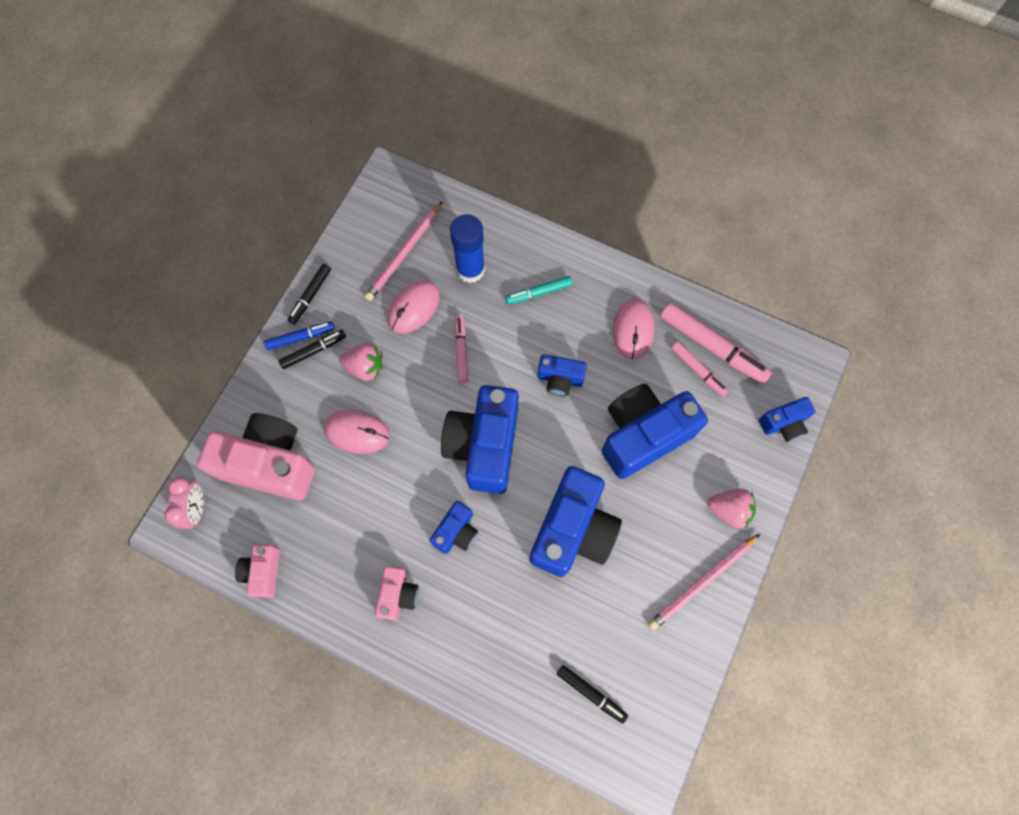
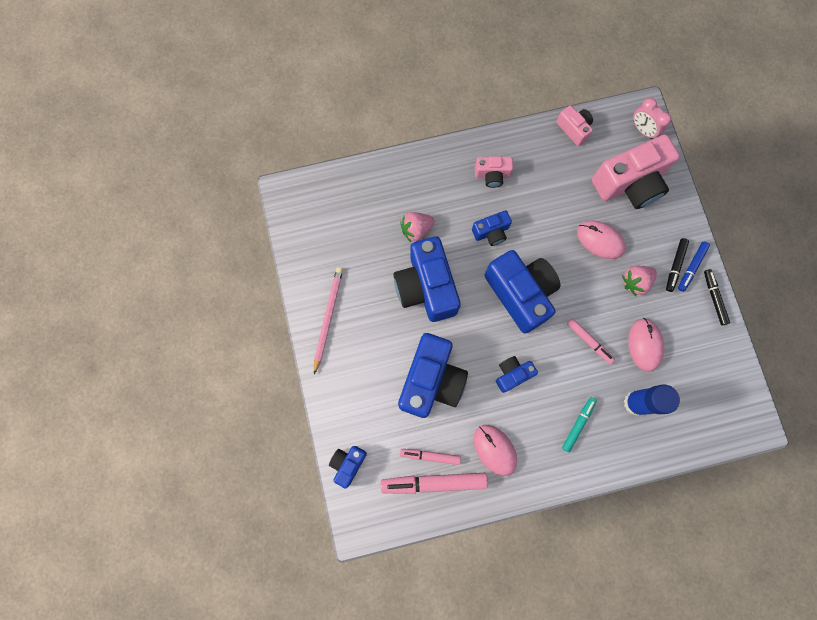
camera: 140 degrees right, 5 degrees up
pink mouse [324,410,390,454] -> pink mouse turned 60 degrees clockwise [577,220,626,259]
pink pencil [364,201,443,301] -> none
pink camera [375,566,419,620] -> pink camera turned 60 degrees counterclockwise [475,156,513,188]
blue camera [429,501,478,554] -> blue camera turned 105 degrees counterclockwise [472,210,512,246]
black marker [557,665,628,723] -> none
pink strawberry [707,488,756,528] -> pink strawberry moved to [400,212,435,242]

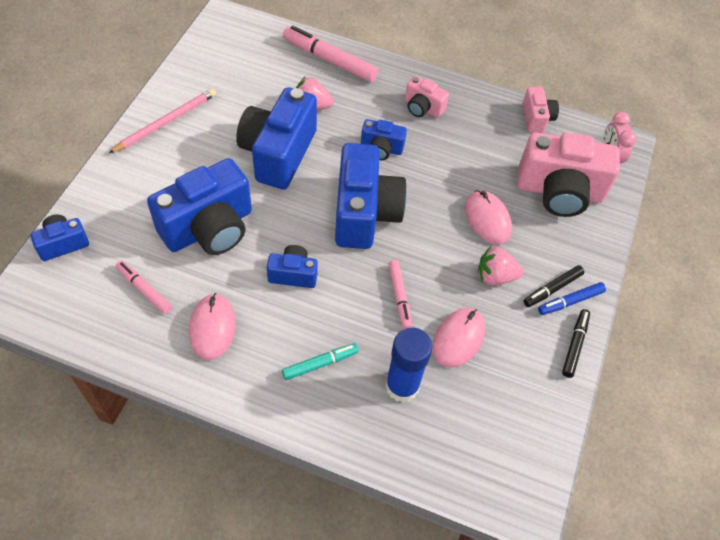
camera: 30 degrees right, 20 degrees down
pink marker [381,473,488,494] -> pink marker moved to [283,25,379,82]

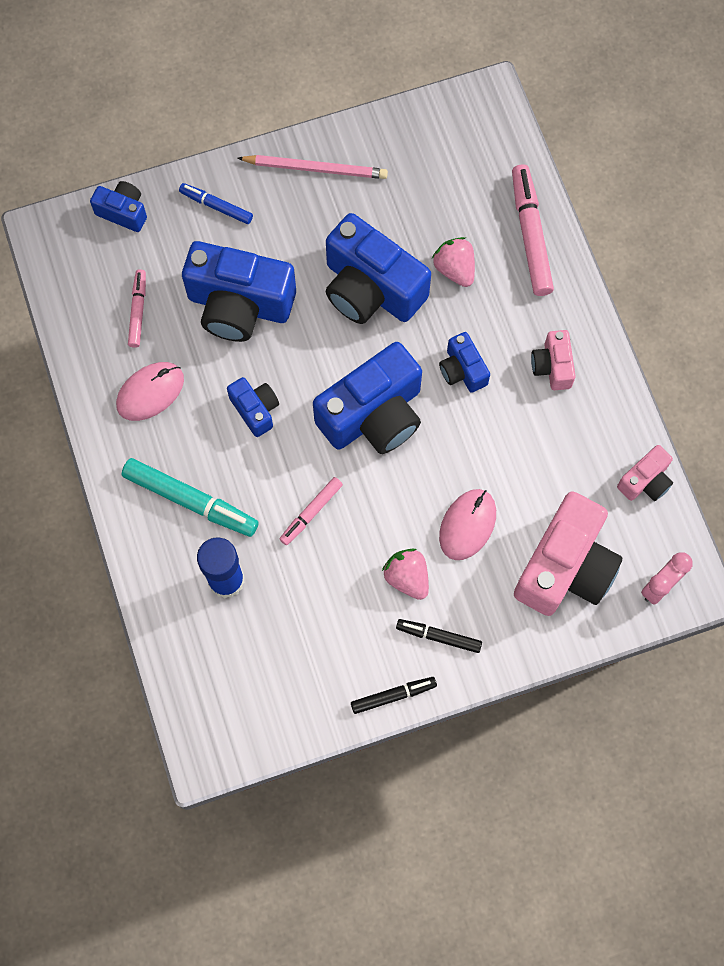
camera: 55 degrees right, 15 degrees up
blue camera [236,87,317,189] -> blue camera turned 120 degrees counterclockwise [325,213,431,324]
turquoise marker [282,343,359,380] -> turquoise marker [122,458,259,537], size x1.73
pink mouse [432,308,485,367] -> none
pink camera [517,132,620,217] -> pink camera turned 120 degrees counterclockwise [514,491,622,616]
blue marker [538,282,606,315] -> blue marker moved to [179,183,253,224]

